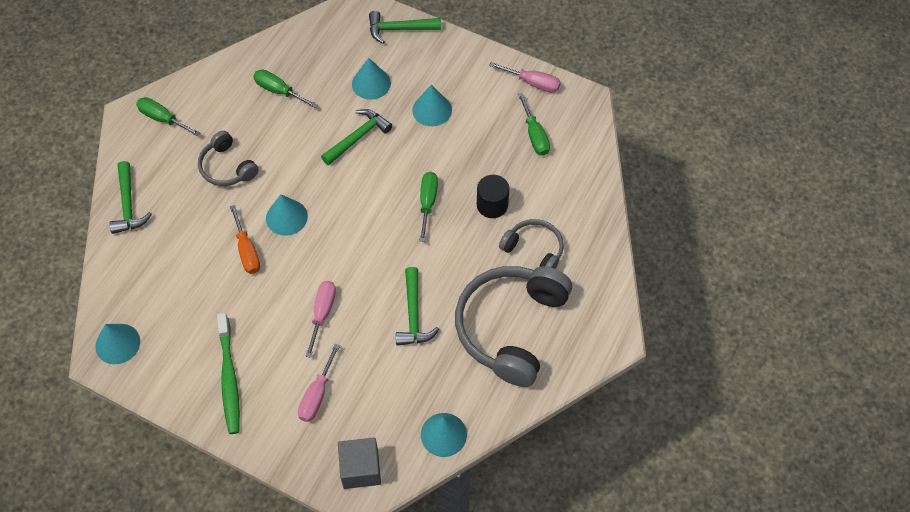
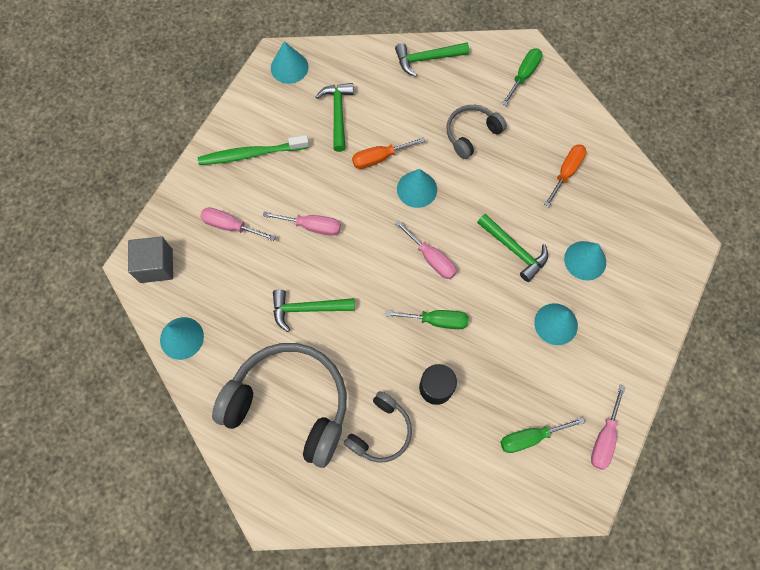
camera: 90 degrees right, 10 degrees up
green screwdriver [253,70,318,108] -> orange screwdriver [544,144,587,207]
green hammer [369,11,441,44] -> green hammer moved to [316,83,354,152]
none -> pink screwdriver [395,221,457,279]

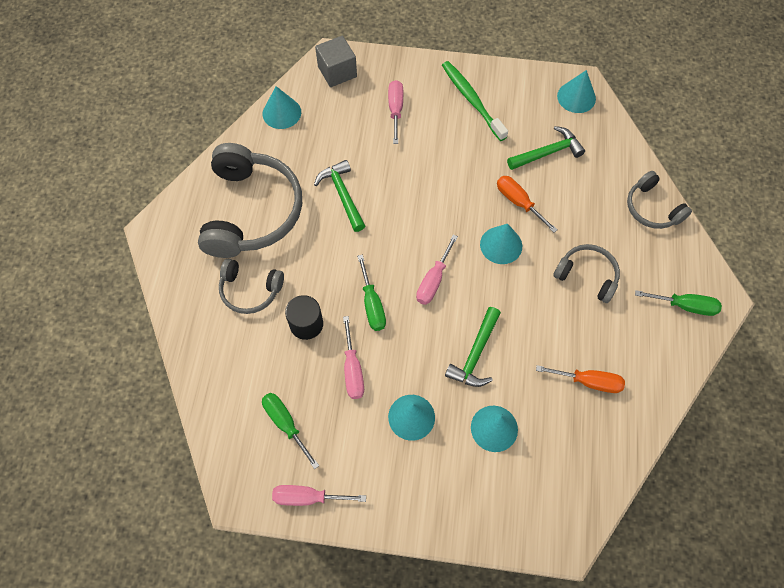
camera: 70 degrees right, 5 degrees down
pink screwdriver [263,212,341,236] -> pink screwdriver moved to [343,316,364,399]
green hammer [395,42,469,77] -> grey headphones [627,171,692,229]

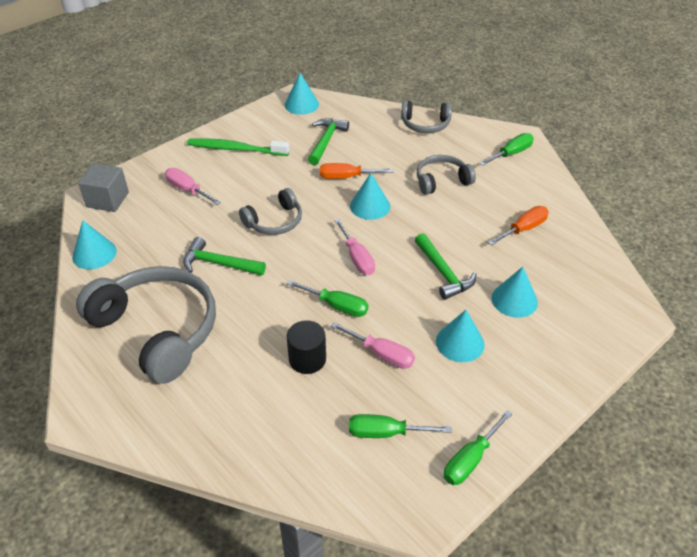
camera: 50 degrees left, 20 degrees down
grey headphones [219,259,284,314] -> grey headphones moved to [239,188,302,235]
pink screwdriver [272,485,366,506] -> green screwdriver [444,410,512,485]

